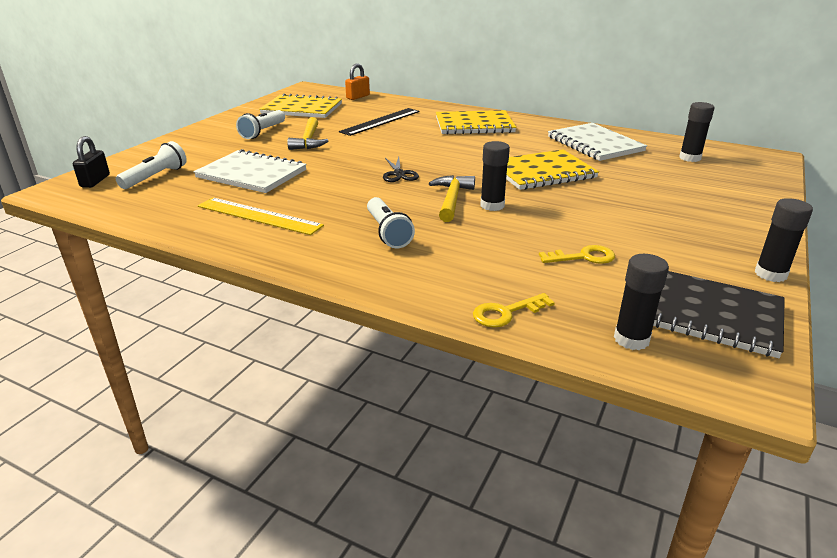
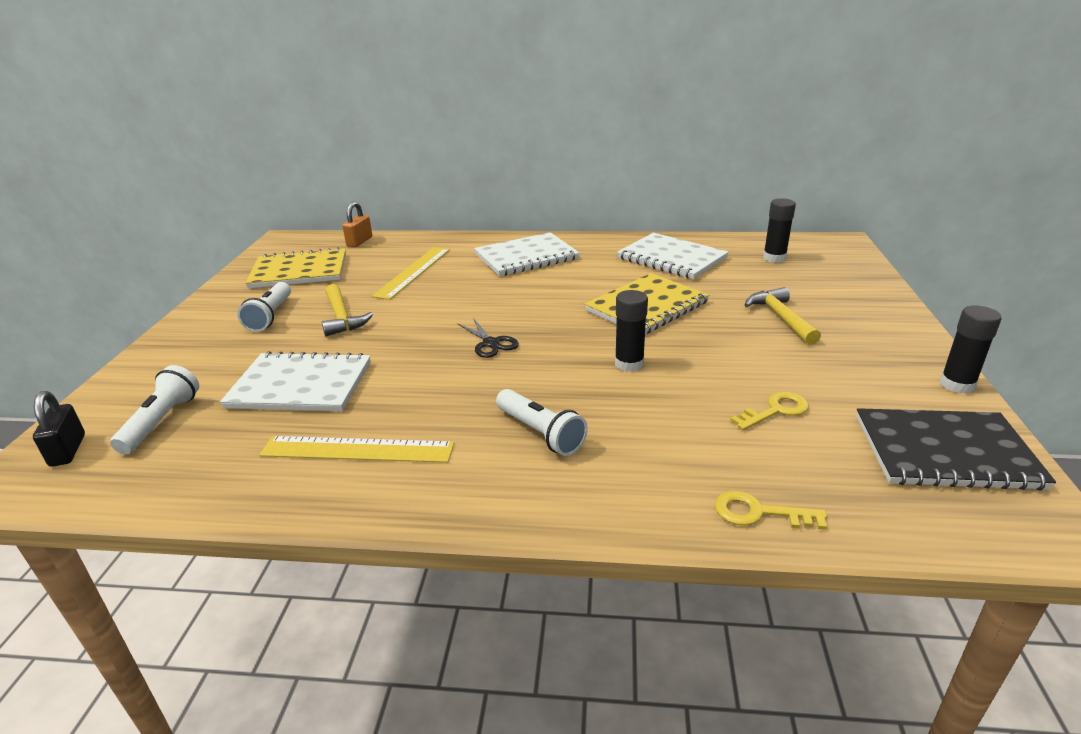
camera: 20 degrees left, 0 degrees up
black ruler [339,108,420,136] -> yellow ruler [372,247,450,300]
yellow hammer [429,175,475,222] -> yellow hammer moved to [745,287,821,345]
yellow notebook [436,110,516,135] -> white notebook [474,232,580,276]
yellow key [473,293,555,327] -> yellow key turned 60 degrees clockwise [715,491,827,530]
black glue stick [614,254,669,350] -> none

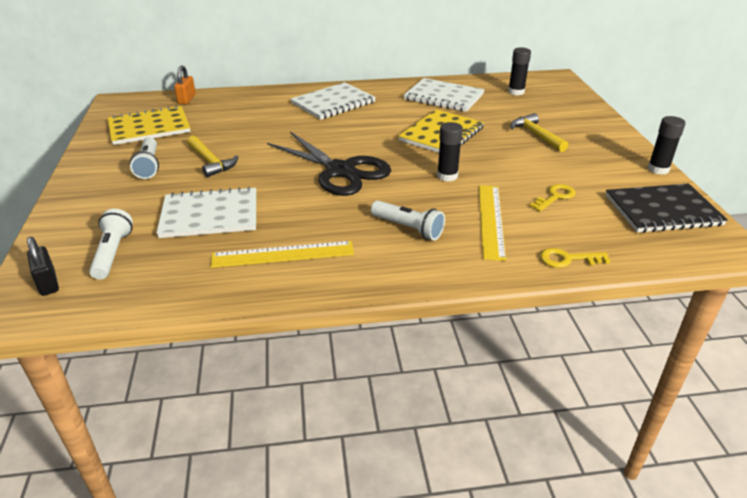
camera: 15 degrees left, 5 degrees up
yellow ruler [372,247,450,300] -> yellow ruler moved to [479,185,506,261]
black scissors [457,318,519,358] -> black scissors [267,132,391,196], size x2.29

